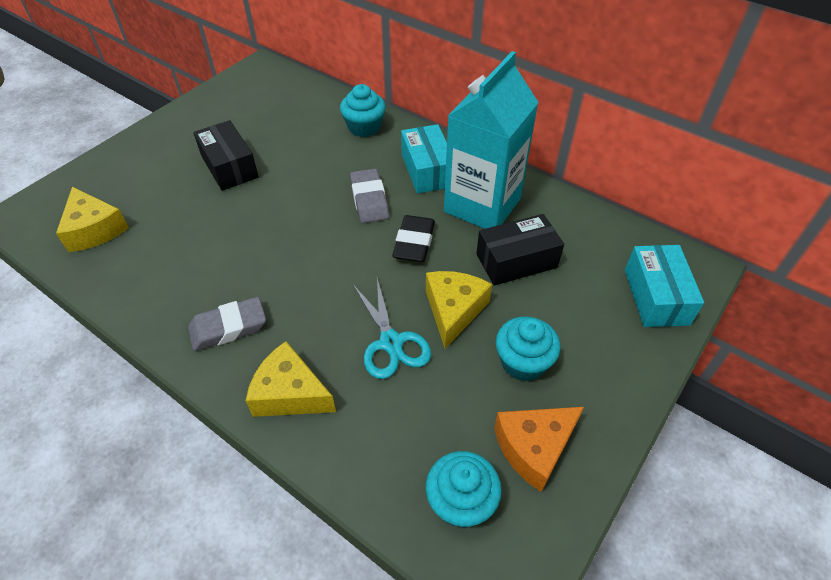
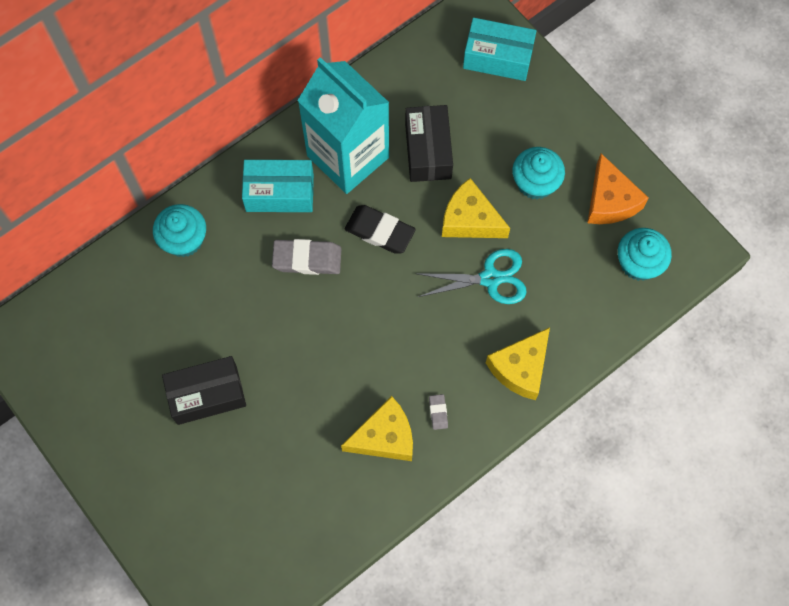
camera: 75 degrees left, 20 degrees up
yellow cheese [56,187,129,252] -> yellow cheese moved to [341,396,413,461]
grey eraser [188,297,266,351] -> grey eraser [429,394,448,430], size x0.48

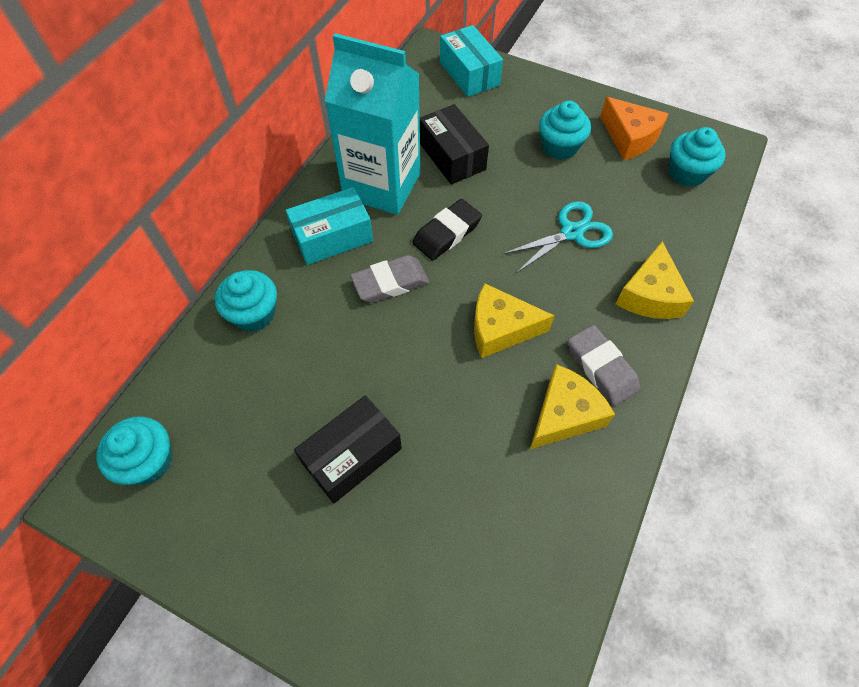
camera: 25 degrees left, 10 degrees down
black eraser [345,205,416,254] -> black eraser turned 45 degrees counterclockwise [412,199,482,261]
grey eraser [429,394,448,430] -> grey eraser [568,325,641,406], size x2.08
yellow cheese [442,178,510,238] -> yellow cheese moved to [474,283,554,358]
turquoise box [463,18,536,81] -> turquoise box turned 75 degrees clockwise [440,25,503,97]
none -> turquoise cupcake [96,416,172,485]

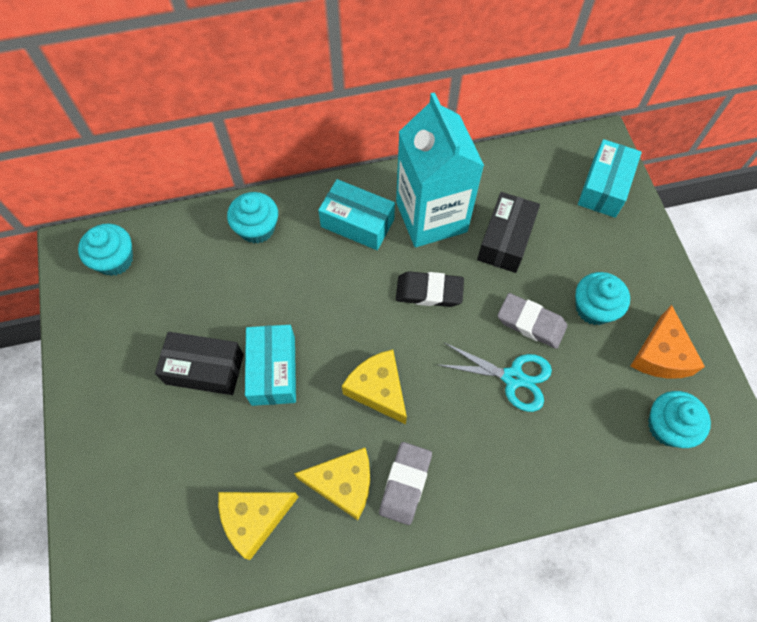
camera: 50 degrees right, 5 degrees up
grey eraser [350,255,429,303] -> grey eraser moved to [498,293,567,349]
yellow cheese [616,241,694,319] -> yellow cheese moved to [218,492,298,560]
none -> turquoise box [245,325,296,406]

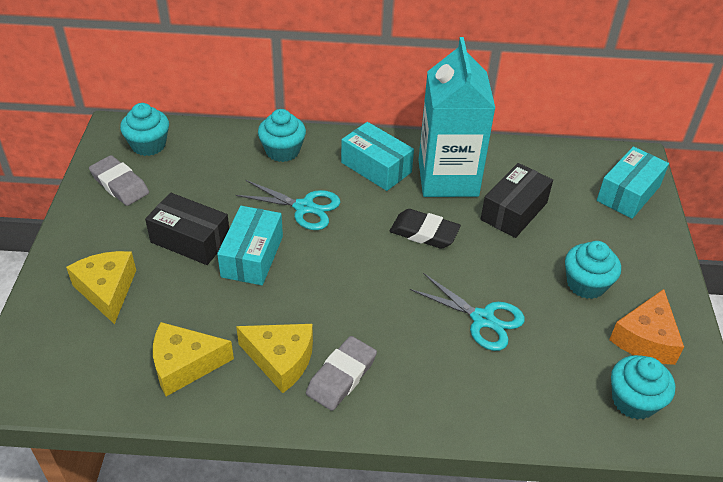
camera: 15 degrees right, 20 degrees down
yellow cheese [342,350,407,424] -> yellow cheese moved to [66,251,136,324]
grey eraser [498,293,567,349] -> grey eraser moved to [89,155,149,206]
none -> turquoise scissors [235,180,340,230]

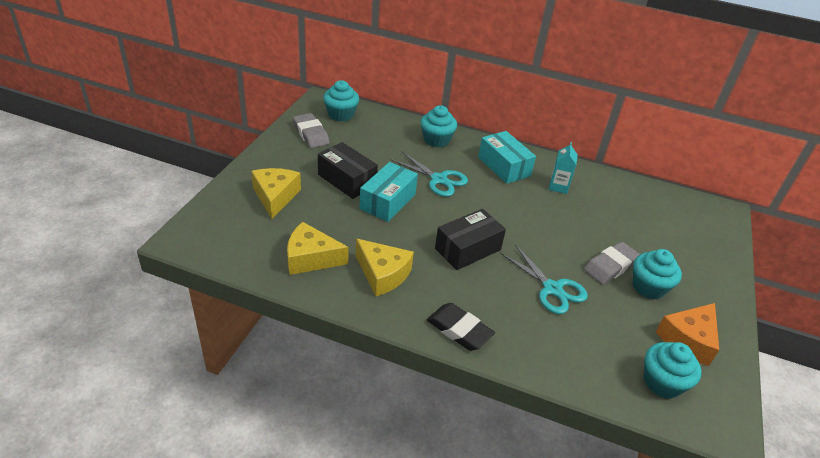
camera: 15 degrees right, 5 degrees down
grey eraser [306,336,377,411] -> grey eraser moved to [584,242,640,284]
black eraser [390,209,461,249] -> black eraser moved to [427,303,495,351]
turquoise carton [419,37,495,197] -> turquoise carton [549,142,578,194], size x0.41
black box [481,163,553,238] -> black box moved to [435,209,506,270]
turquoise box [597,146,669,219] -> none

